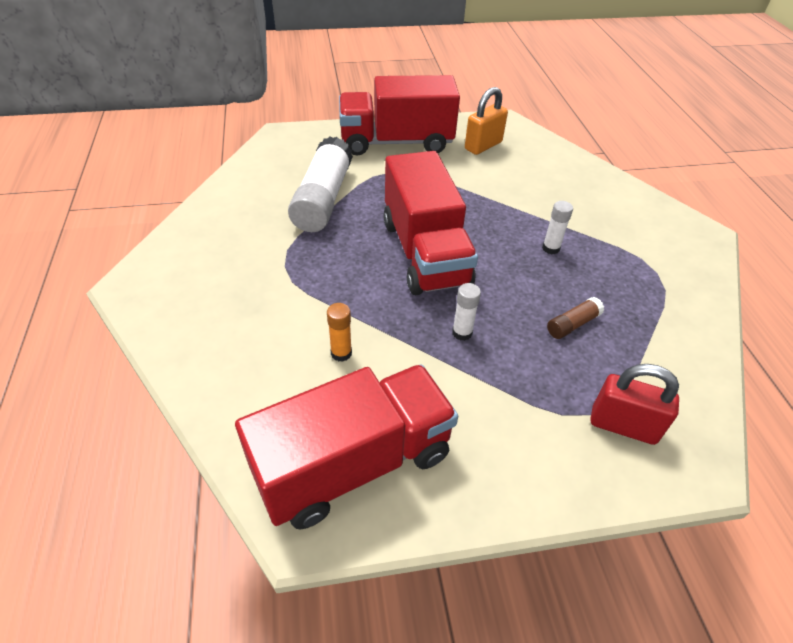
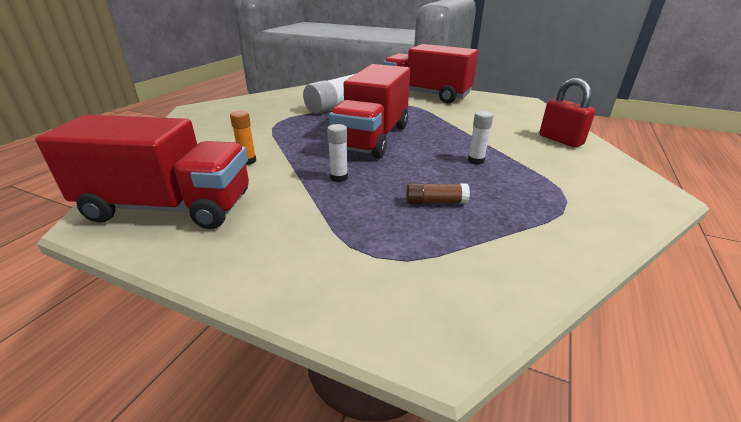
camera: 35 degrees right, 15 degrees down
orange padlock [465,87,508,155] -> none
red padlock [590,364,679,445] -> red padlock moved to [539,78,596,147]

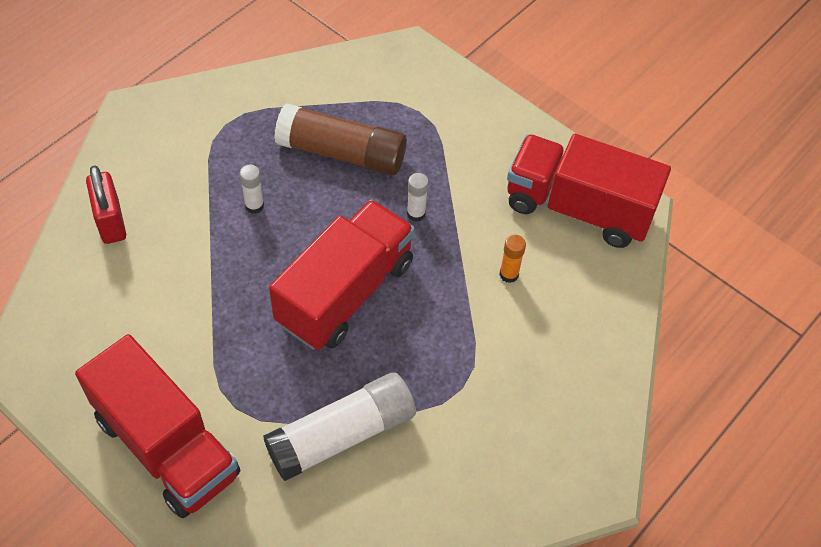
camera: 165 degrees left, 25 degrees up
brown glue stick [406,183,470,204] -> brown glue stick [274,104,407,175], size x2.27

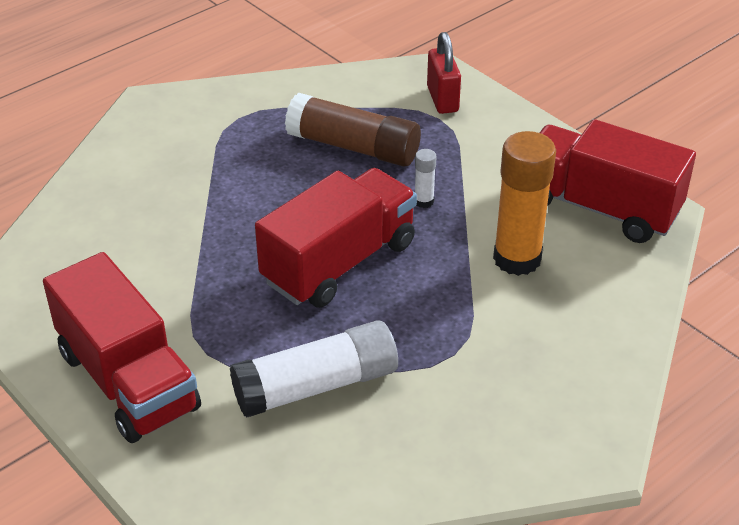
camera: 10 degrees right, 15 degrees down
red padlock [86,166,126,244] -> red padlock moved to [427,32,461,114]
white glue stick [240,165,264,214] -> none
orange glue stick [499,235,526,283] -> orange glue stick [493,131,556,276], size x2.27

